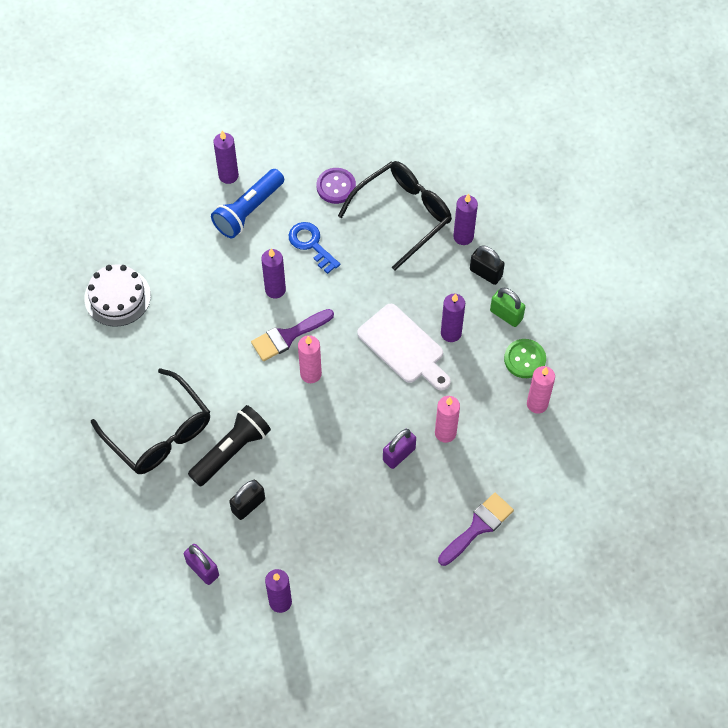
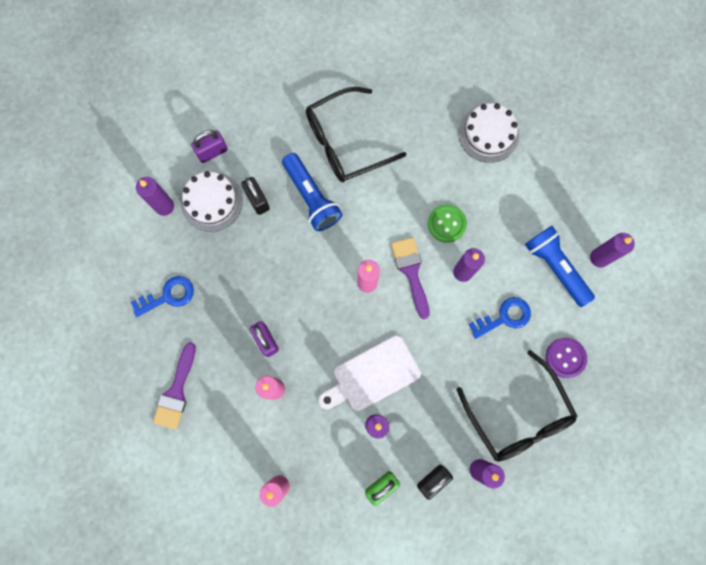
camera: 105 degrees right, 15 degrees up
black flashlight [188,405,271,487] -> blue flashlight [282,153,342,231]
purple brush [438,493,514,566] -> purple brush turned 45 degrees clockwise [153,342,196,429]
green button [504,339,546,378] -> green button moved to [428,204,467,243]
none -> blue key [130,276,194,317]
none -> white cake [181,171,243,232]

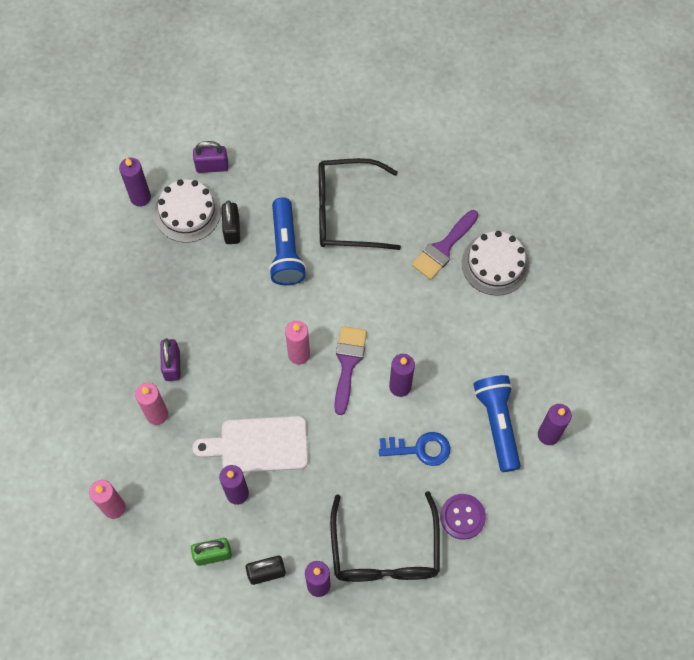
camera: 25 degrees right, 10 degrees down
blue key [130,276,194,317] -> none
purple brush [153,342,196,429] -> purple brush moved to [412,210,478,280]
green button [428,204,467,243] -> none

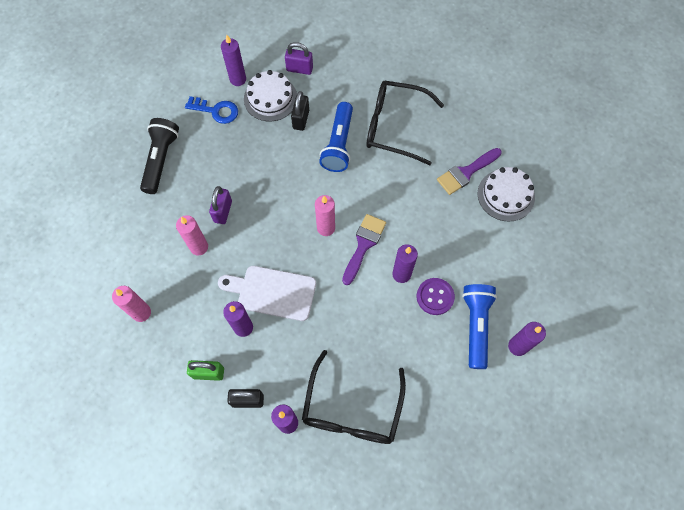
camera: 15 degrees right, 0 degrees up
blue key [379,432,450,466] -> blue key moved to [185,96,238,124]
purple button [440,494,486,540] -> purple button moved to [417,278,455,315]
none -> black flashlight [140,118,179,194]

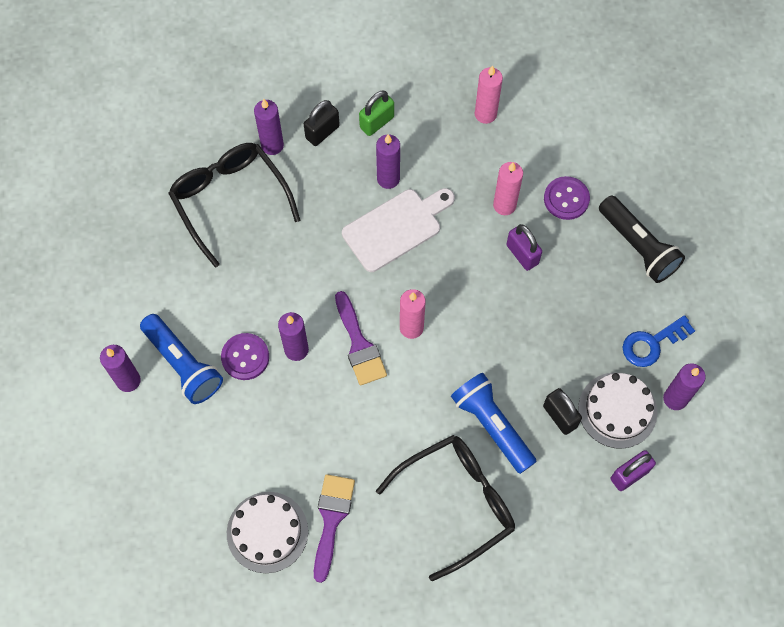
camera: 135 degrees right, 0 degrees up
none -> purple button [544,176,590,220]

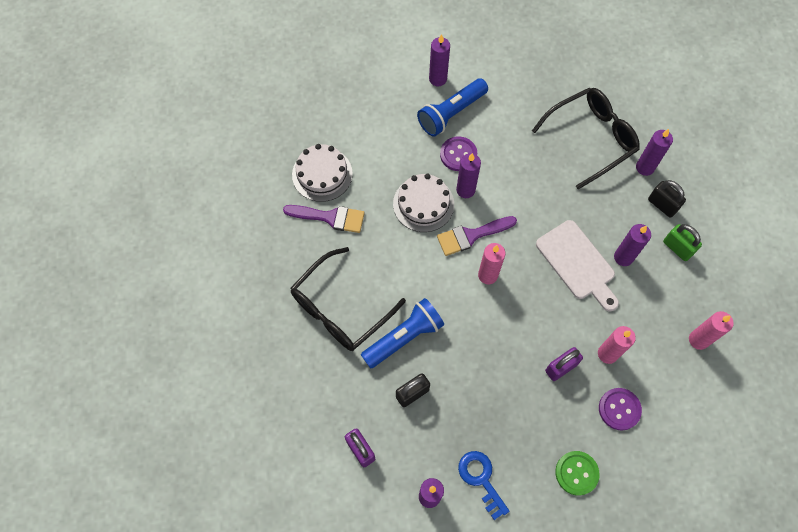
camera: 90 degrees right, 0 degrees up
black glasses [376,435,515,581] -> black glasses turned 75 degrees clockwise [291,247,406,351]
white cake [578,373,657,449] -> white cake moved to [393,174,454,232]
black flashlight [599,195,685,283] -> green button [555,451,600,496]

